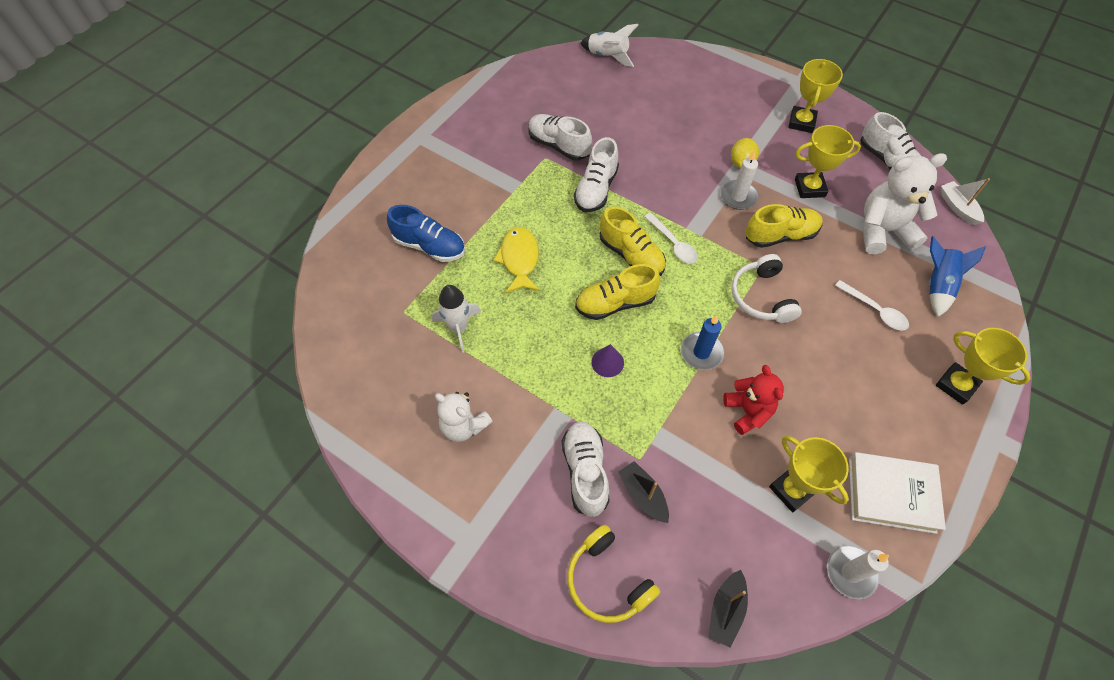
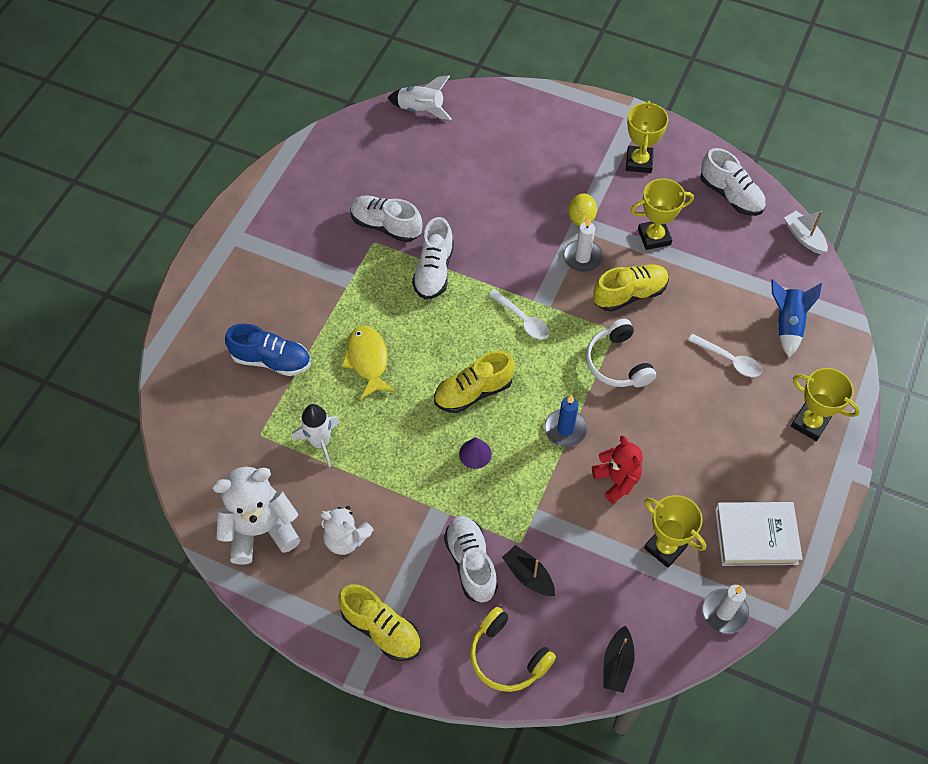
camera: 10 degrees left, 0 degrees up
yellow shoe [600,206,666,276] -> yellow shoe moved to [338,584,421,661]
white teddy bear [862,153,947,254] -> white teddy bear moved to [212,467,300,565]

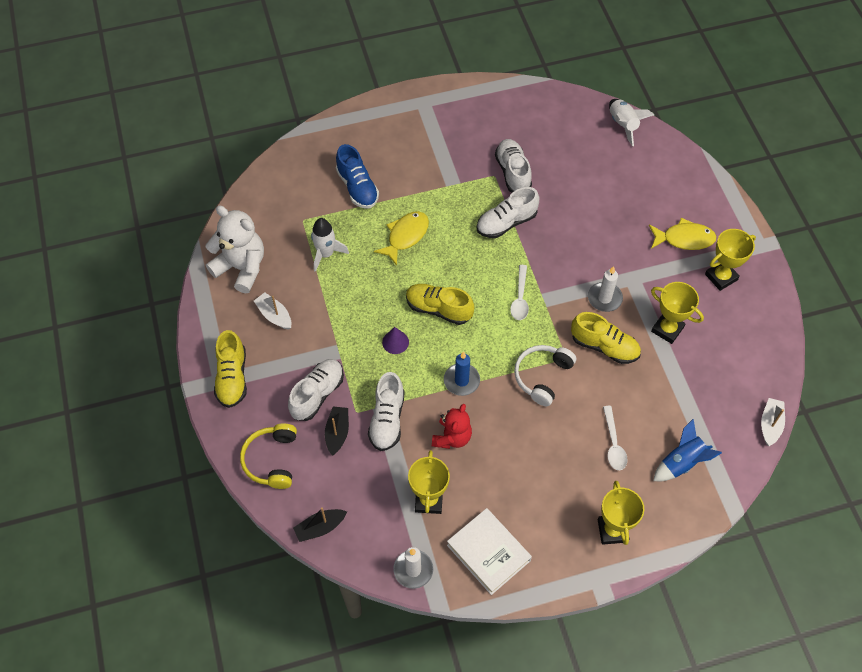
camera: 50 degrees right, 0 degrees up
white teddy bear [320,506,374,555] -> white boat [254,292,291,330]
yellow lemon [568,193,597,227] -> none
white shoe [700,148,766,216] -> white shoe moved to [368,372,405,451]
none -> yellow fish [649,218,717,250]

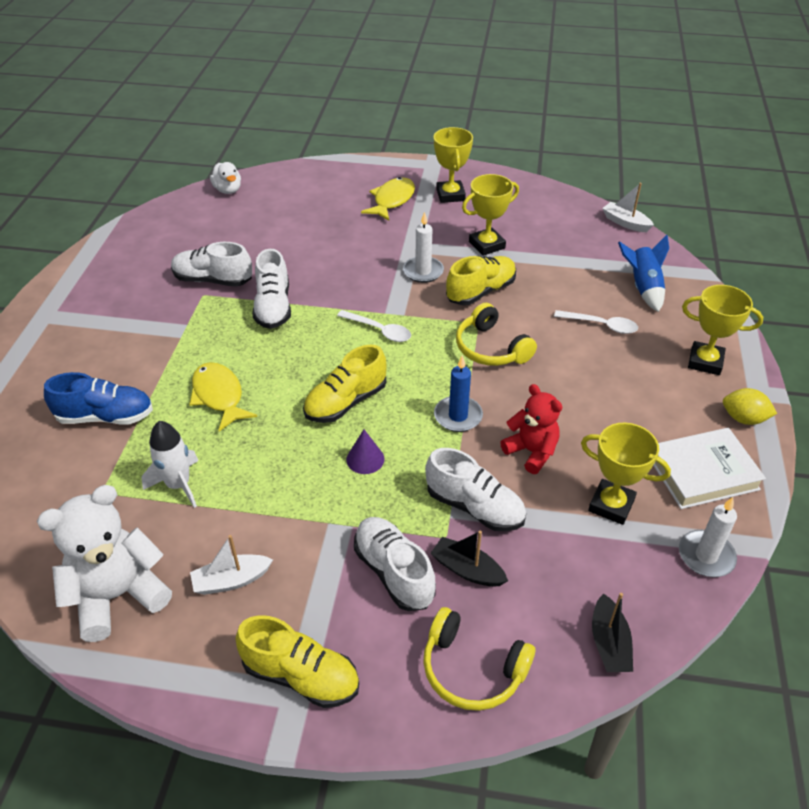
camera: 65 degrees left, 15 degrees down
white headphones [514,345,576,406] -> yellow headphones [456,303,537,366]
white rocket [609,99,654,146] -> white duck [210,162,241,194]
none -> yellow lemon [723,388,777,425]

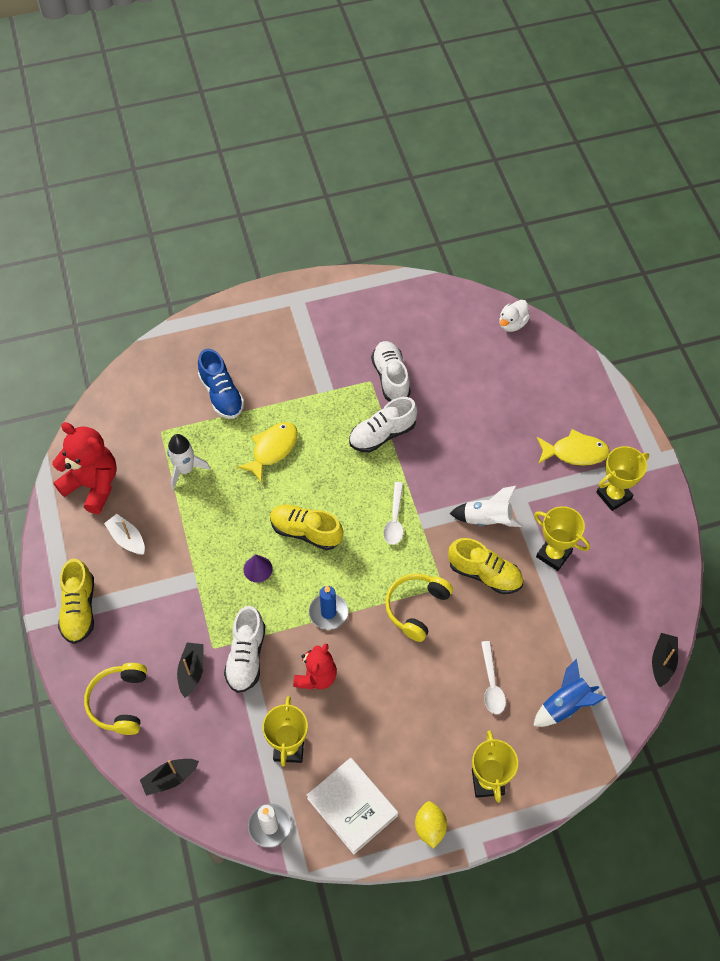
camera: 65 degrees right, 15 degrees up
white teddy bear [37,485,172,642] -> red teddy bear [52,422,117,514]
white shoe [354,517,436,611] -> none
white candle [403,212,444,283] -> white rocket [450,486,522,527]
white boat [602,183,654,232] -> black boat [652,633,678,687]

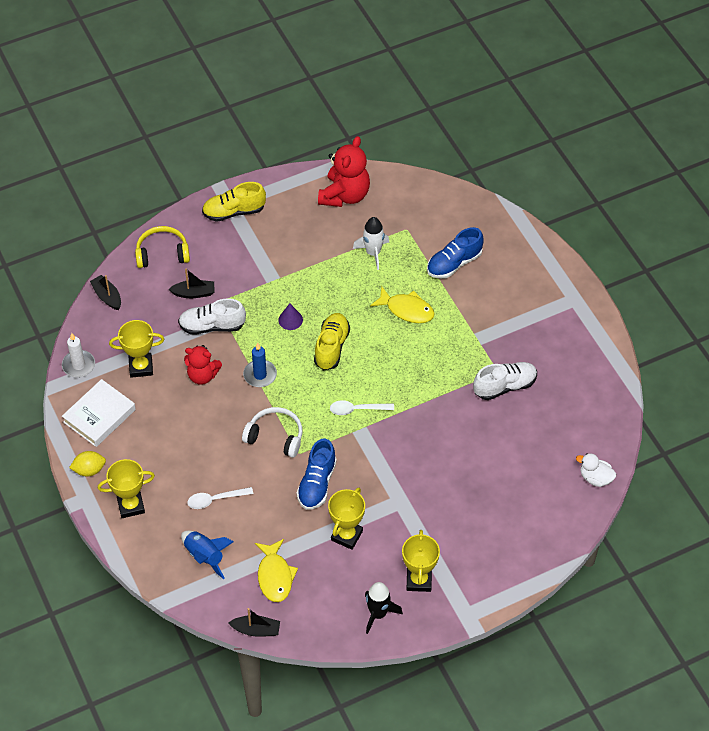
camera: 80 degrees right, 5 degrees down
white boat [104,514,145,555] -> none
white shoe [349,397,417,453] -> none
yellow headphones [385,573,453,642] -> white headphones [242,407,303,458]
yellow shoe [448,538,523,594] -> blue shoe [297,439,337,510]
white rocket [450,486,522,527] -> none
yellow fish [537,429,610,466] -> yellow fish moved to [255,539,298,602]
yellow trophy [596,446,649,511] -> yellow trophy turned 45 degrees clockwise [402,530,440,592]
none -> black rocket [365,582,403,634]

